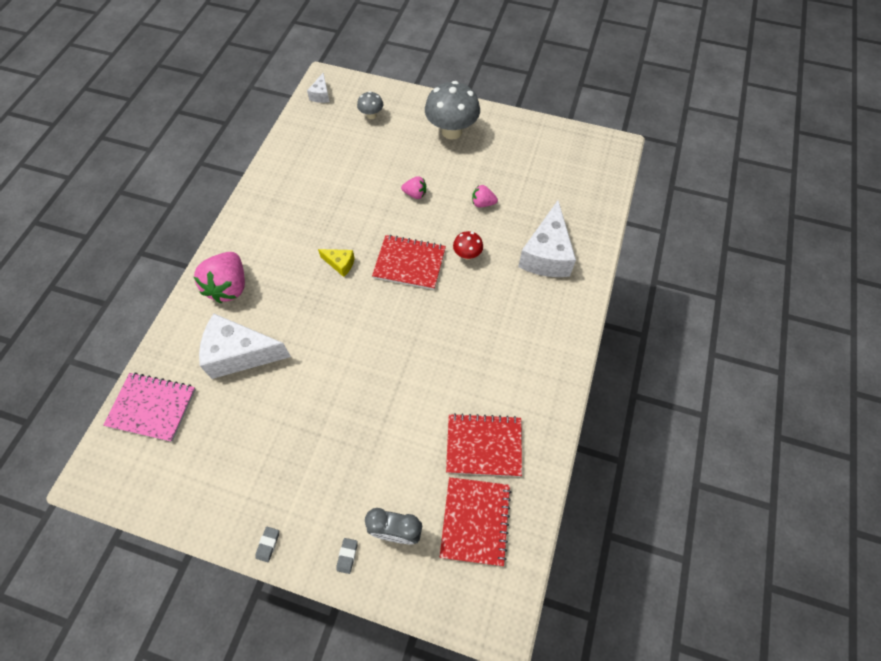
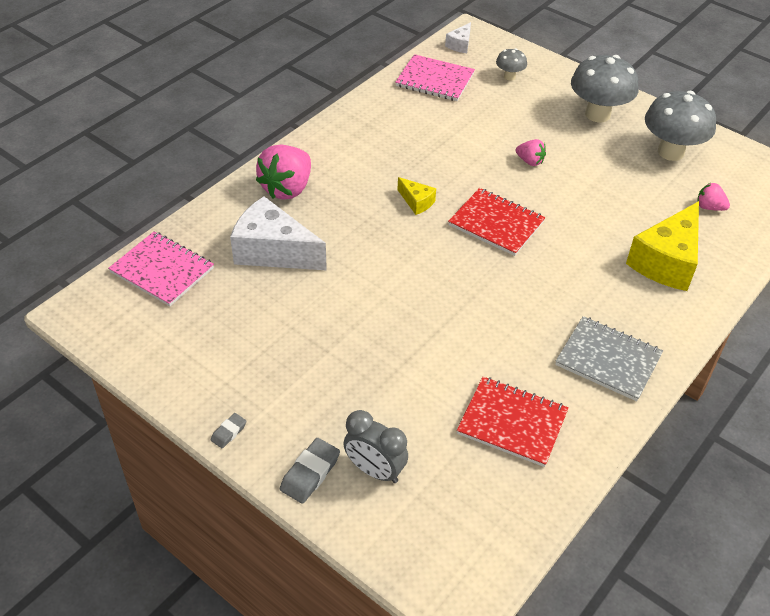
camera: 20 degrees right, 15 degrees down
grey eraser [336,538,358,574] -> grey eraser [280,438,340,504], size x1.72
red notebook [440,477,511,566] -> none
red mushroom [453,231,483,260] -> none
pink strawberry [472,185,498,207] -> pink strawberry moved to [697,183,730,211]
white cheese [518,200,576,277] -> yellow cheese [626,201,699,291]
none -> pink notebook [395,54,475,101]
none -> grey notebook [555,316,663,401]
none -> grey mushroom [645,91,716,161]

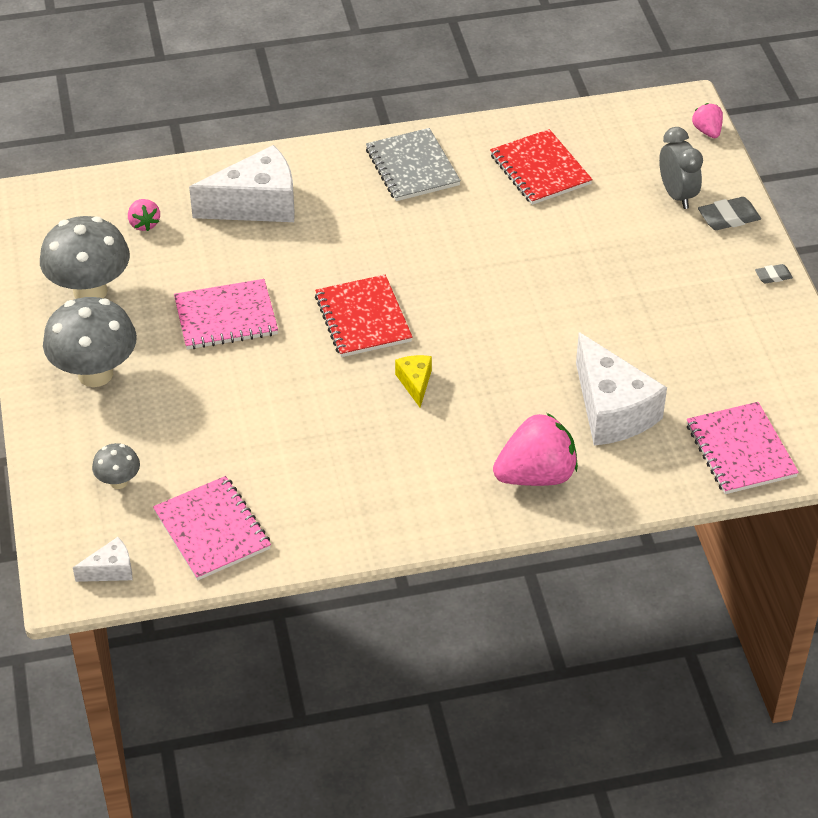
camera: 140 degrees left, 0 degrees up
pink strawberry [516,139,546,166] -> pink strawberry moved to [692,103,723,138]
yellow cheese [626,201,699,291] -> white cheese [189,145,295,222]
none -> pink notebook [174,279,278,350]

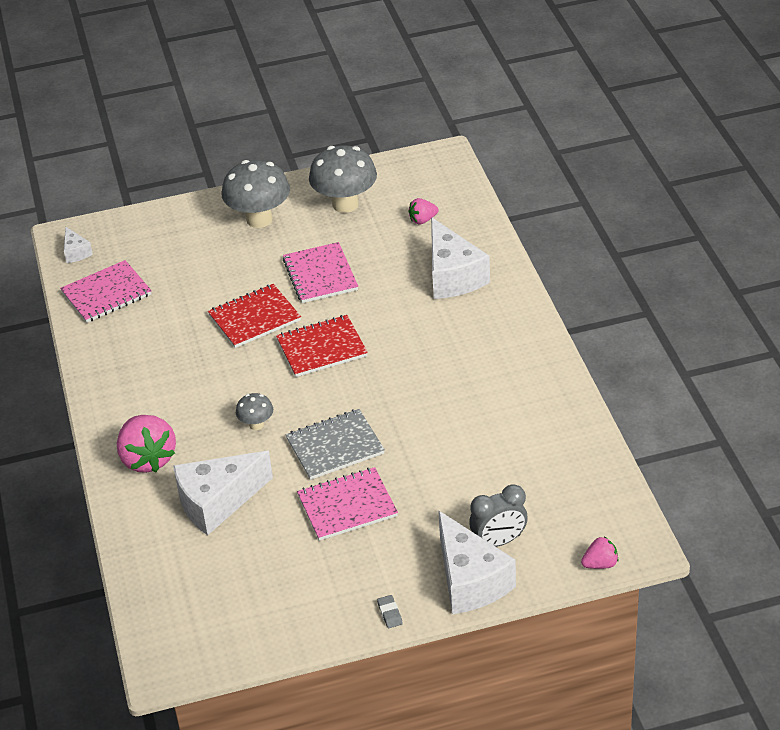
camera: 90 degrees right, 5 degrees down
grey mushroom [92,443,140,489] -> grey mushroom moved to [236,393,273,430]
grey notebook [366,128,461,201] -> grey notebook moved to [286,409,385,480]
yellow cheese [395,355,432,407] -> none
red notebook [490,129,593,205] -> red notebook moved to [208,284,301,348]
pink notebook [687,402,799,494] -> pink notebook moved to [297,467,398,541]
grey eraser [698,197,761,230] -> white cheese [438,510,516,614]

